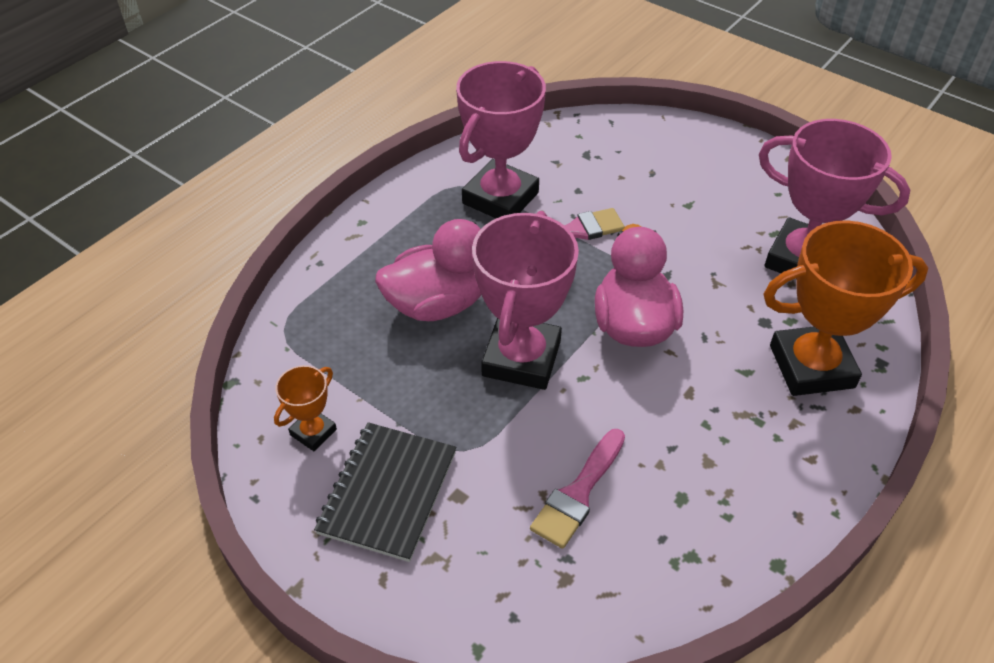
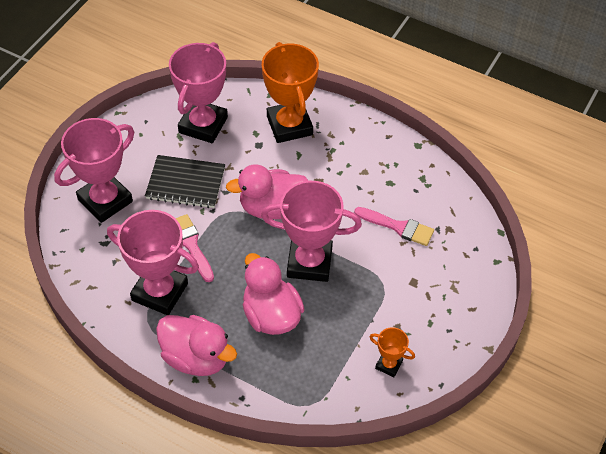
camera: 100 degrees left, 5 degrees up
black notebook [314,422,456,562] -> black notebook moved to [145,155,225,208]
none -> pink trophy [54,118,134,223]
none -> pink duck [156,315,237,376]

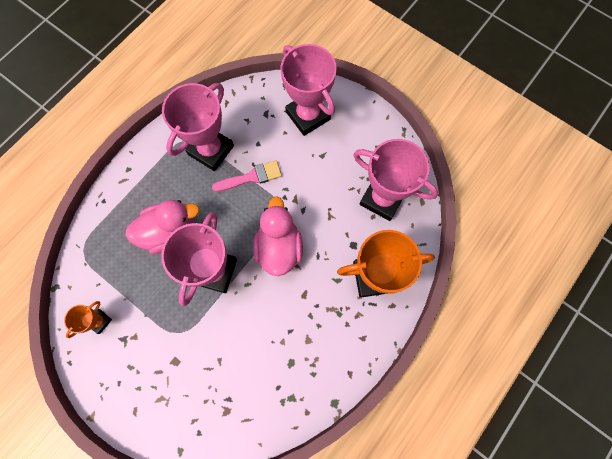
camera: 100 degrees right, 20 degrees up
black notebook [145,155,225,208] -> none
pink duck [156,315,237,376] -> none
pink brush [354,207,434,246] -> none

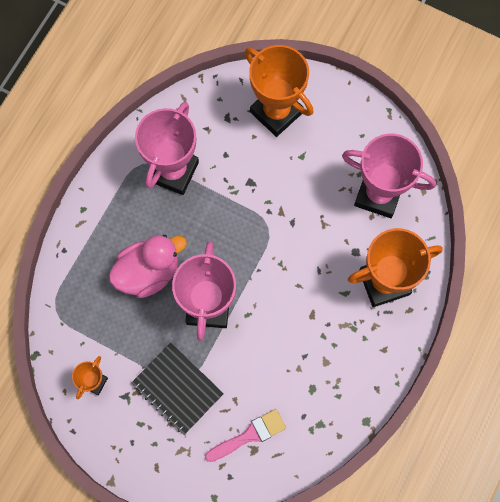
camera: 10 degrees left, 0 degrees up
pink brush [212,160,282,192] -> pink brush moved to [205,409,286,462]
pink duck [253,196,303,276] -> none
pink trophy [281,44,337,136] -> orange trophy [244,45,313,137]
none -> black notebook [131,343,224,435]

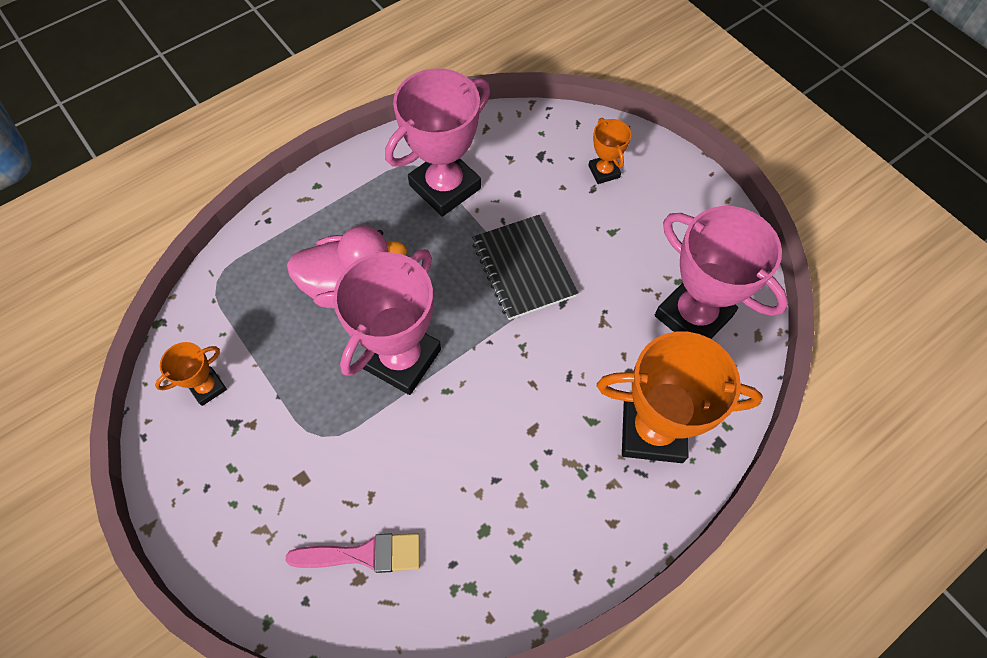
camera: 25 degrees right, 10 degrees down
black notebook [131,343,224,435] -> black notebook moved to [472,215,578,320]
orange trophy [244,45,313,137] -> orange trophy [588,118,631,184], size x0.48

